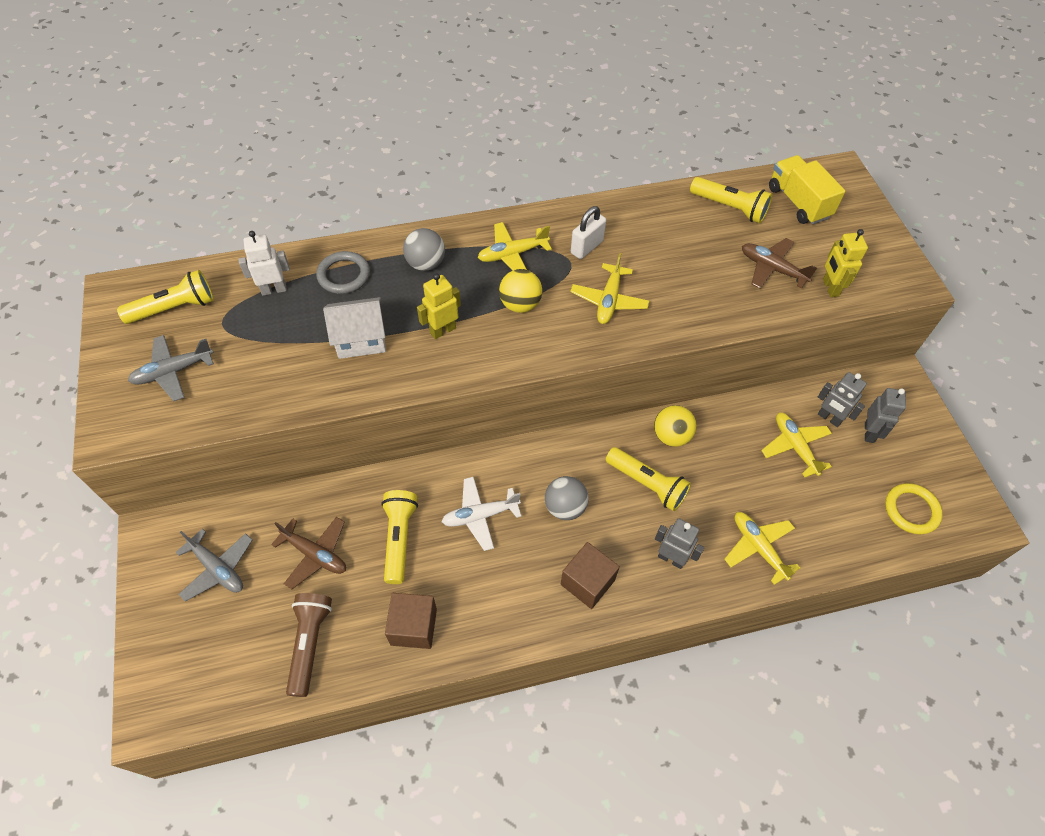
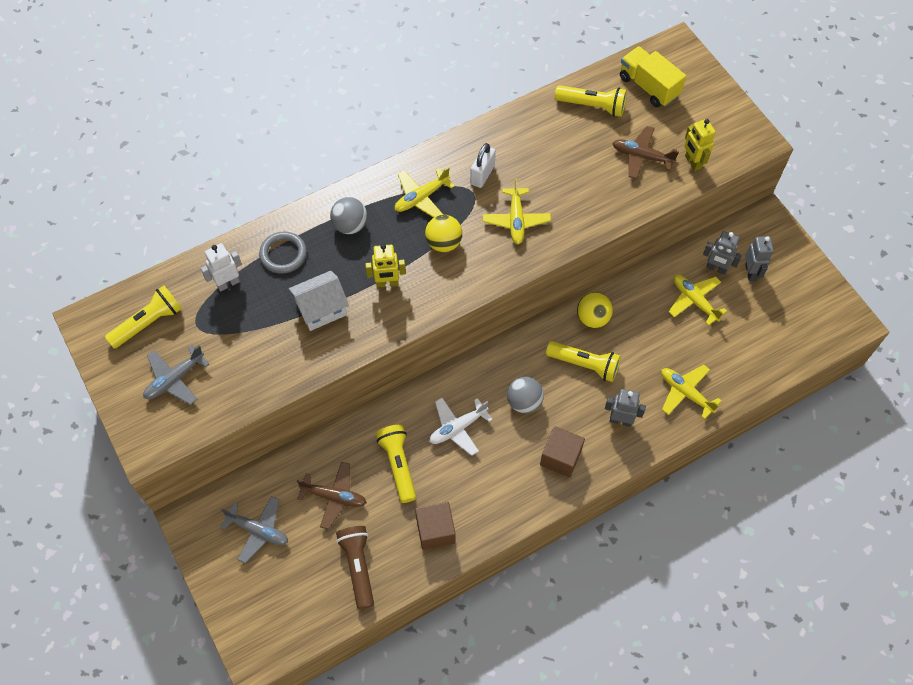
camera: 15 degrees left, 5 degrees up
yellow robot [417,273,461,339] -> yellow robot turned 135 degrees counterclockwise [365,244,406,287]
yellow ring [885,483,943,534] -> none

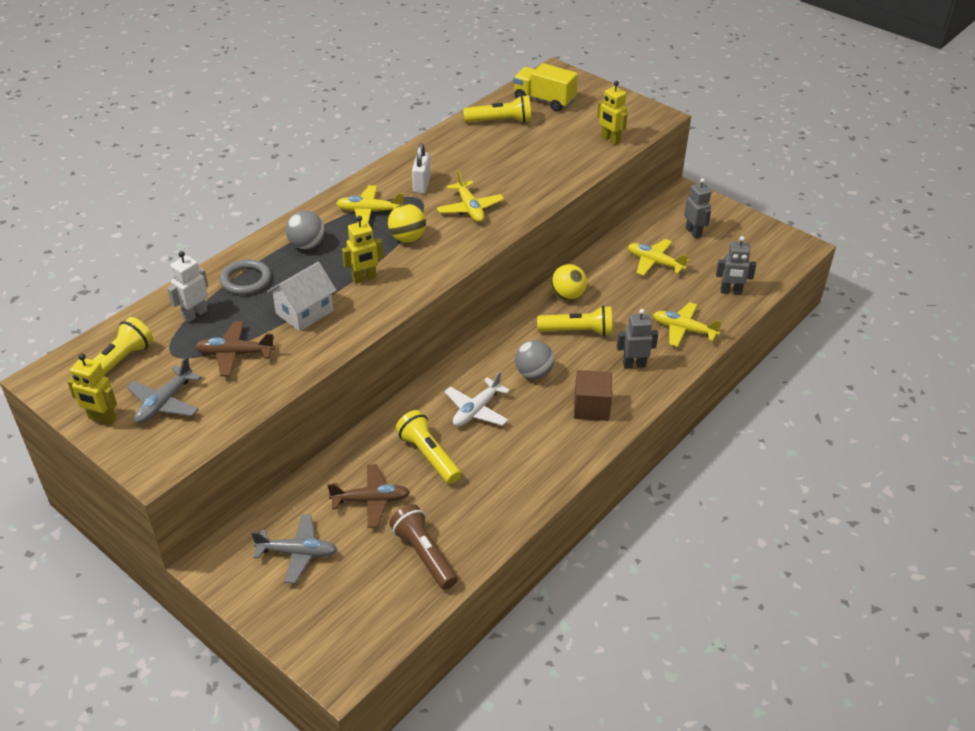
camera: 20 degrees left, 20 degrees down
yellow plane [395,167,455,218] -> yellow plane turned 60 degrees clockwise [336,185,404,223]
brown cube [415,502,456,550] -> none
brown plane [613,126,679,179] -> brown plane moved to [195,321,275,376]
grey robot [703,231,742,275] -> grey robot moved to [716,236,756,295]
none -> yellow robot [67,354,117,425]

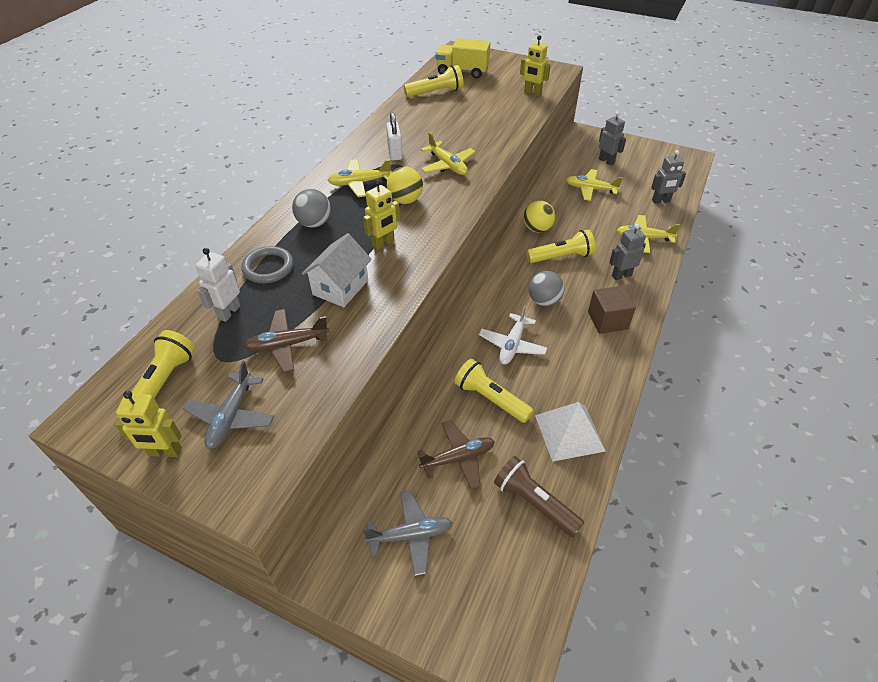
camera: 15 degrees left, 5 degrees up
none -> white pyramid [535,402,605,462]

